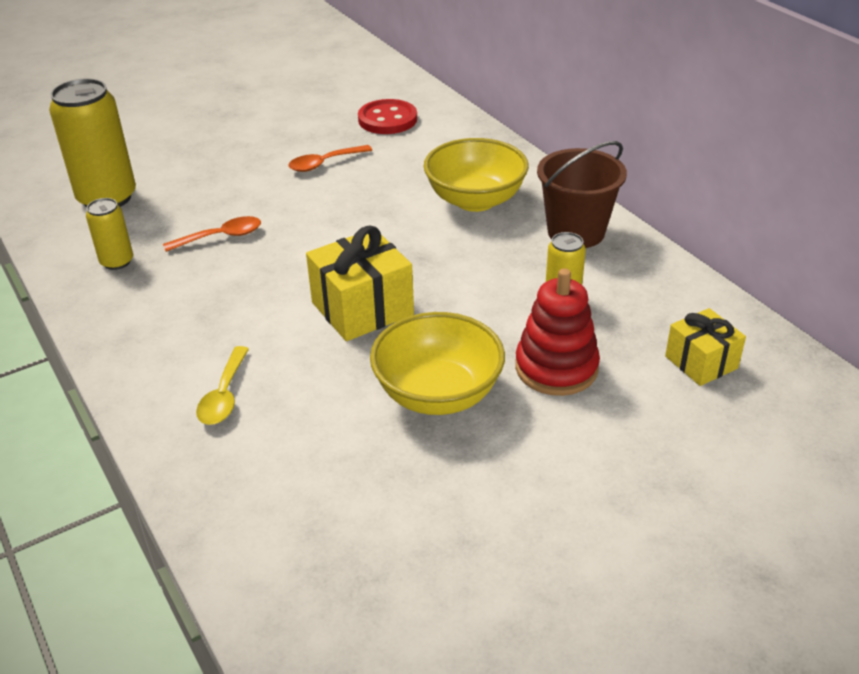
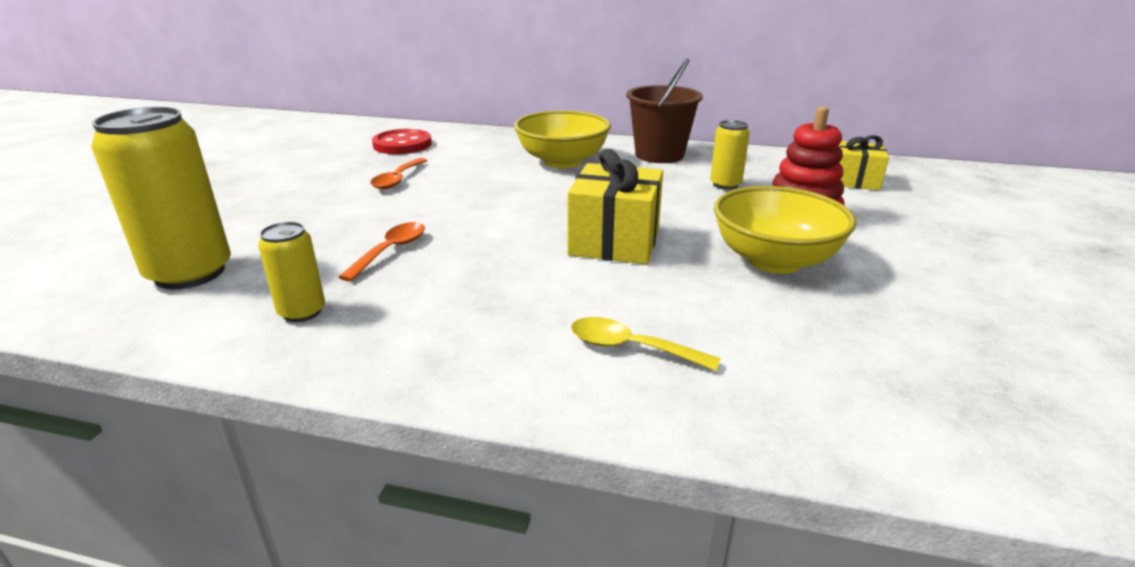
camera: 45 degrees left, 10 degrees down
yellow spoon [196,346,249,425] -> yellow spoon turned 150 degrees clockwise [571,317,721,371]

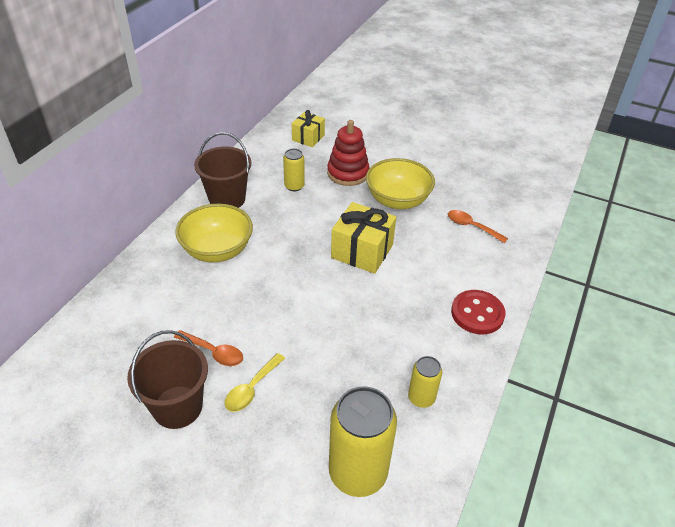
camera: 80 degrees left, 15 degrees up
orange spoon [339,222,425,282] -> orange spoon moved to [448,210,508,243]
red button [372,129,432,154] -> red button moved to [451,290,505,334]
yellow spoon [571,317,721,371] -> yellow spoon moved to [224,353,285,412]
none -> brown bucket [127,330,208,429]

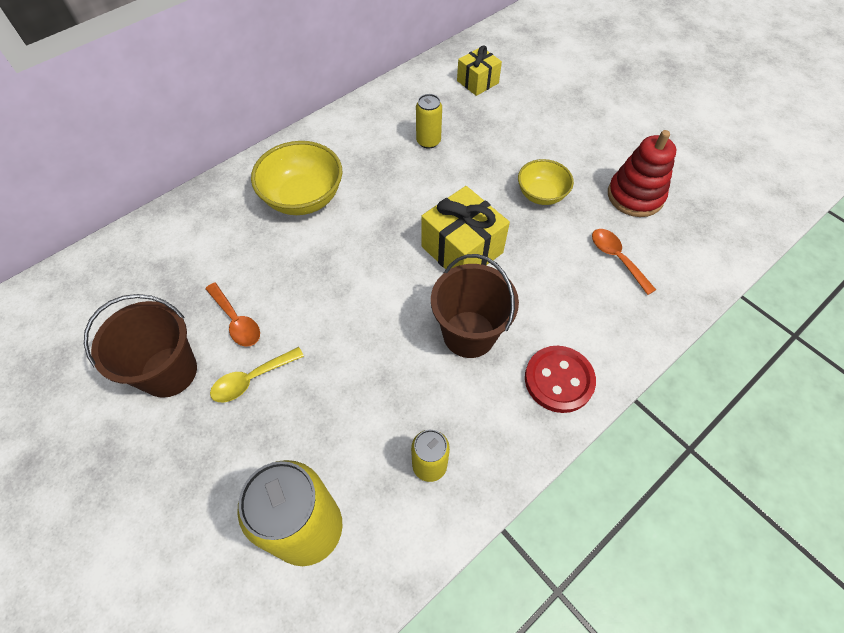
camera: 25 degrees right, 15 degrees up
brown bucket [194,132,251,208] -> brown bucket moved to [431,254,519,358]
red stacking toy [327,120,369,186] -> red stacking toy moved to [608,130,676,217]
yellow bowl [366,158,435,209] -> yellow bowl [518,159,574,205], size x0.63

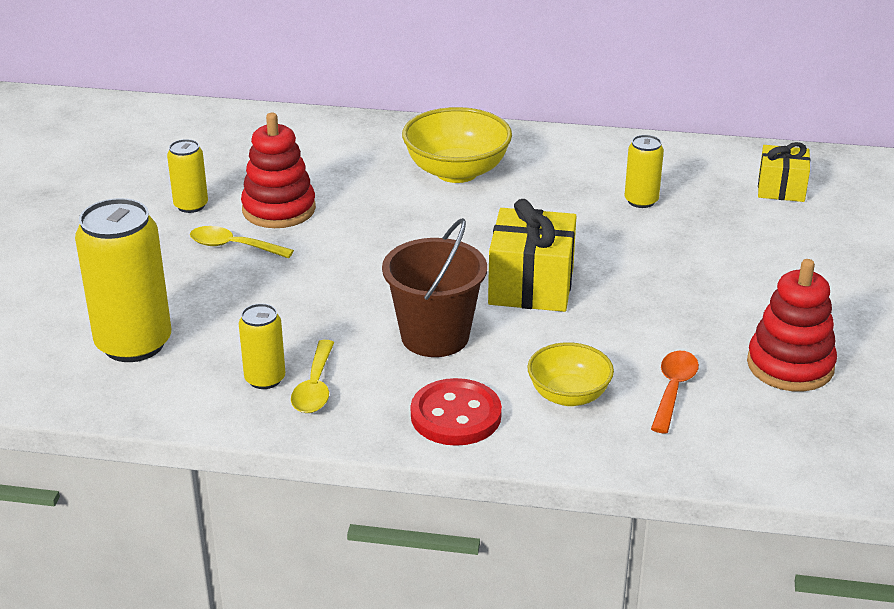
camera: 50 degrees right, 25 degrees down
brown bucket [84,294,197,398] -> yellow can [167,139,208,213]
orange spoon [205,282,260,347] -> red stacking toy [241,113,316,228]
yellow bowl [518,159,574,205] -> yellow bowl moved to [527,342,614,406]
none -> yellow spoon [291,340,334,413]

